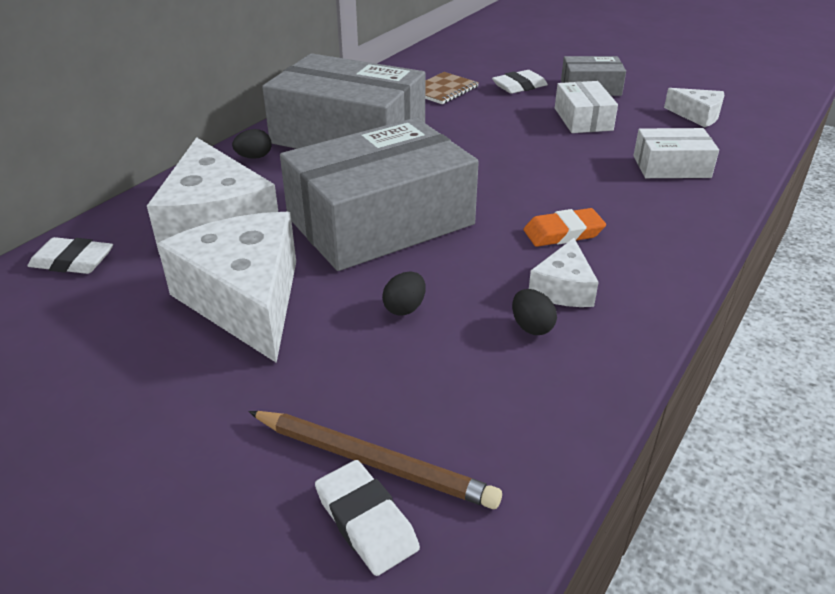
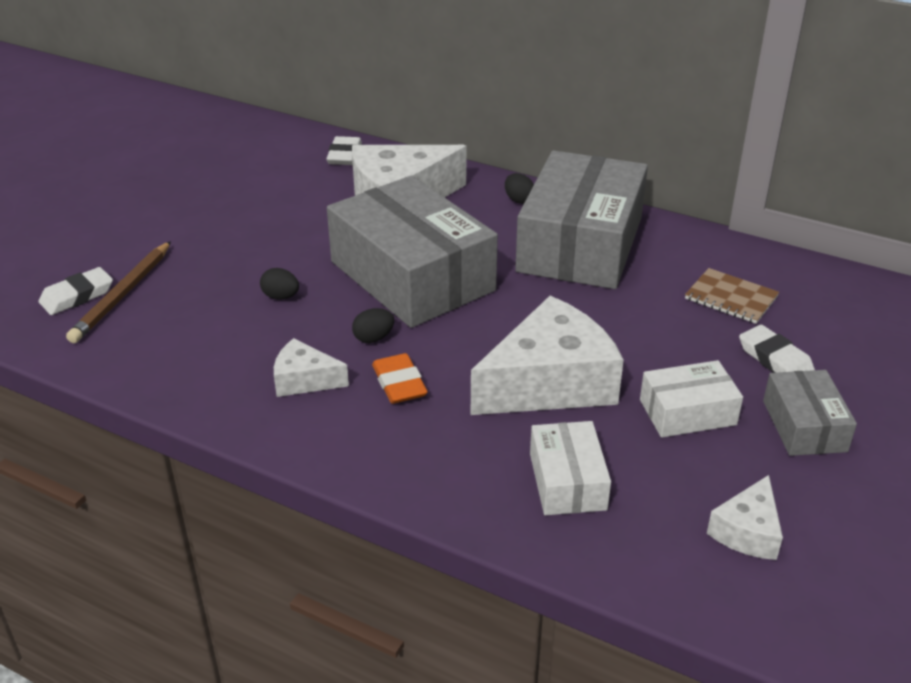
camera: 85 degrees right, 0 degrees up
white cheese [157,212,296,363] -> white cheese moved to [471,296,624,415]
black egg [512,289,557,335] -> black egg moved to [352,308,394,343]

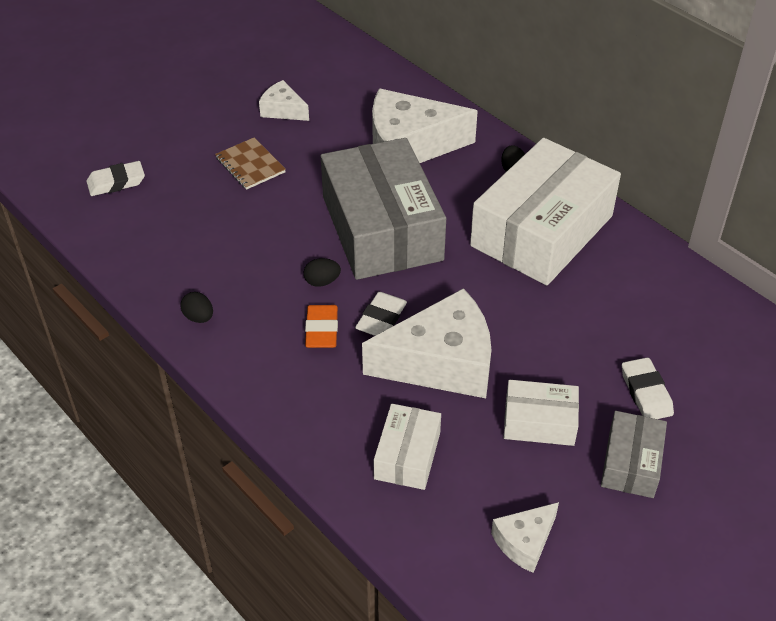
camera: 20 degrees right, 10 degrees up
brown pencil [66,241,171,343] -> none
black egg [260,268,299,300] -> black egg moved to [180,292,213,323]
white cheese [274,338,349,397] -> white cheese moved to [259,80,309,121]
white eraser [326,136,362,165] -> white eraser moved to [355,292,407,336]
grey box [515,150,648,289] -> white box [470,138,621,286]
brown notebook [685,268,779,324] -> brown notebook moved to [215,137,286,190]

